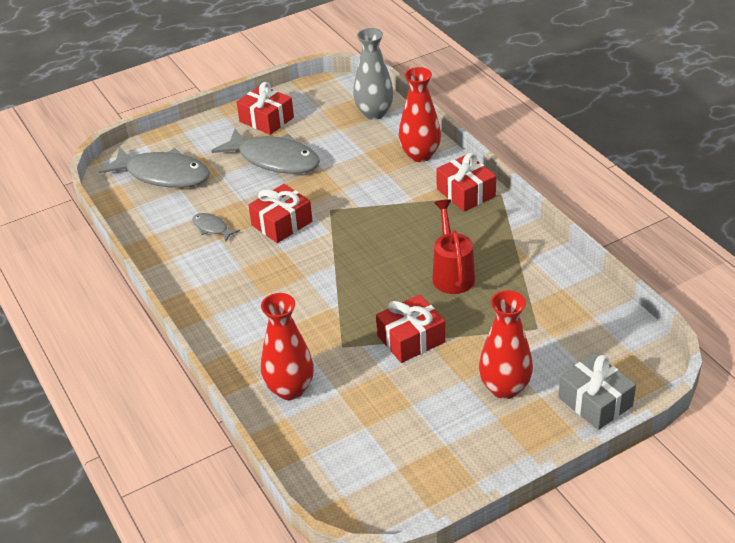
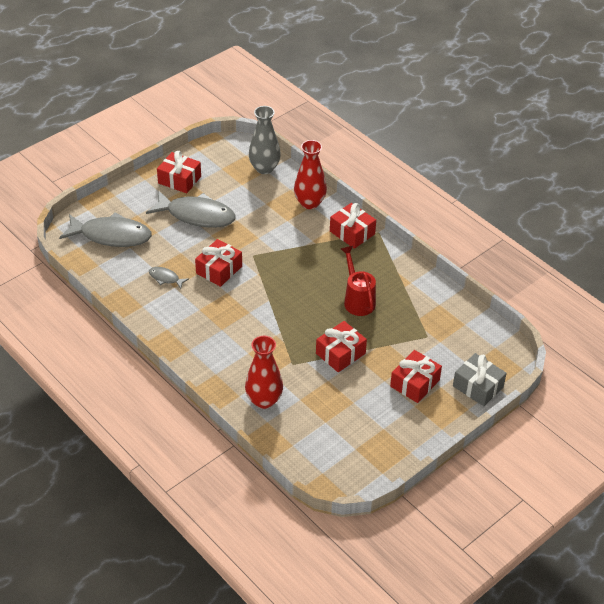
camera: 15 degrees left, 5 degrees up
red vase [479,290,533,399] -> red gift [390,350,442,403]

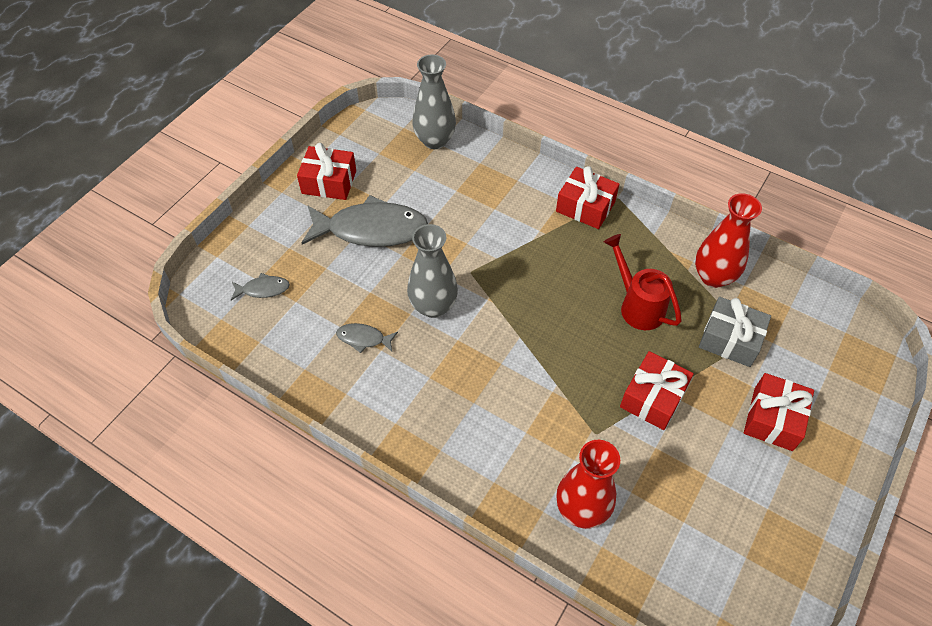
camera: 15 degrees left, 10 degrees up
grey fish [59,212,152,247] -> grey fish [231,273,290,300], size x0.45
red gift [195,239,242,287] -> grey vase [407,224,458,318]
red vase [294,140,327,209] -> red vase moved to [695,193,762,288]
grey gift [453,353,507,406] -> grey gift moved to [699,297,771,367]

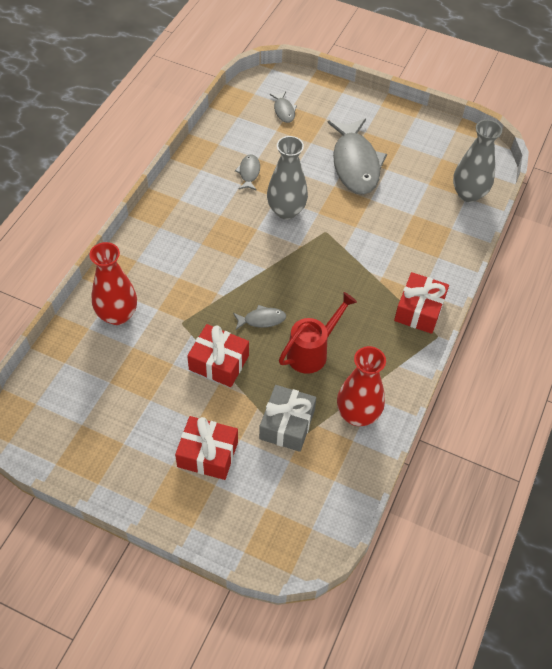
camera: 80 degrees right, 0 degrees up
red gift [297,143,356,200] -> none
none -> grey fish [233,305,286,330]

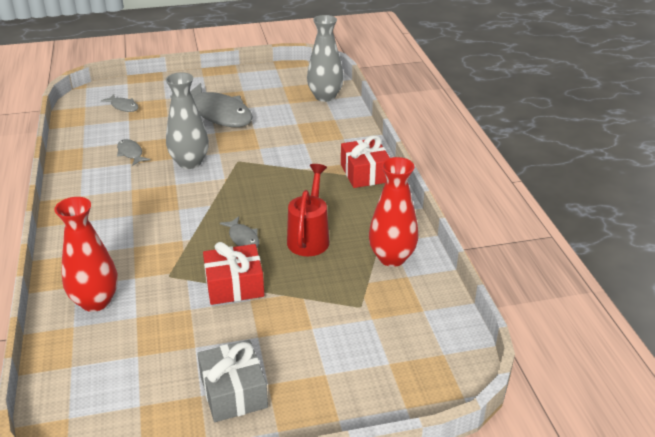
camera: 35 degrees left, 20 degrees down
red gift [175,416,238,480] -> none
grey fish [233,305,286,330] -> grey fish turned 105 degrees clockwise [220,216,259,247]
grey gift [259,385,316,452] -> grey gift moved to [197,340,268,422]

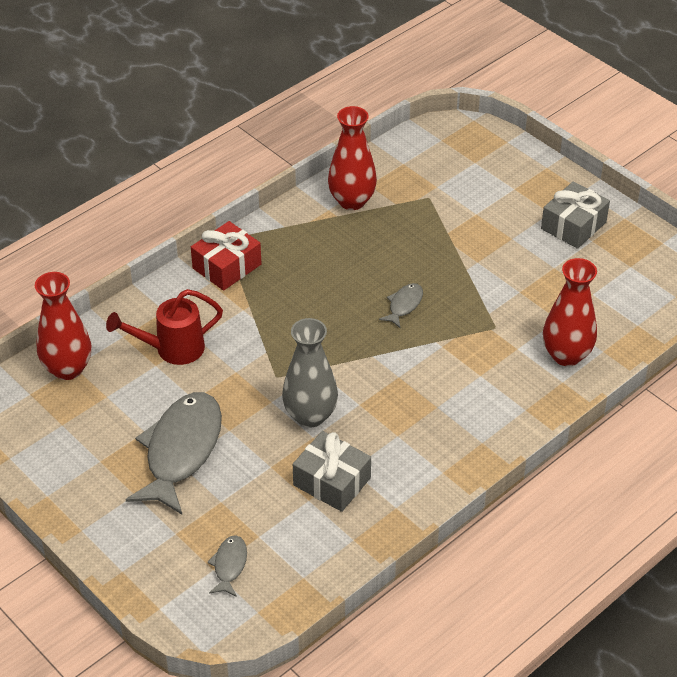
camera: 120 degrees left, 10 degrees up
grey fish [117,139,150,166] -> grey gift [293,431,371,512]
red gift [203,242,265,305] -> none
red watering can [287,164,329,256] -> red watering can moved to [106,289,223,365]
grey vase [307,15,344,102] -> red vase [35,272,91,380]

